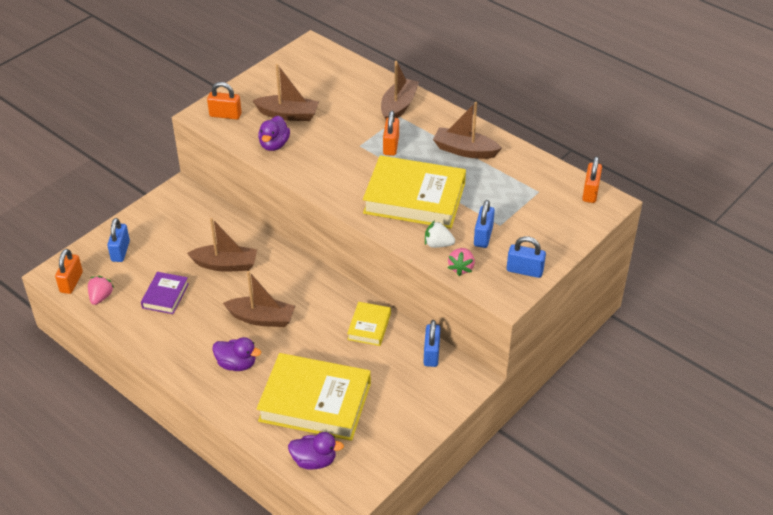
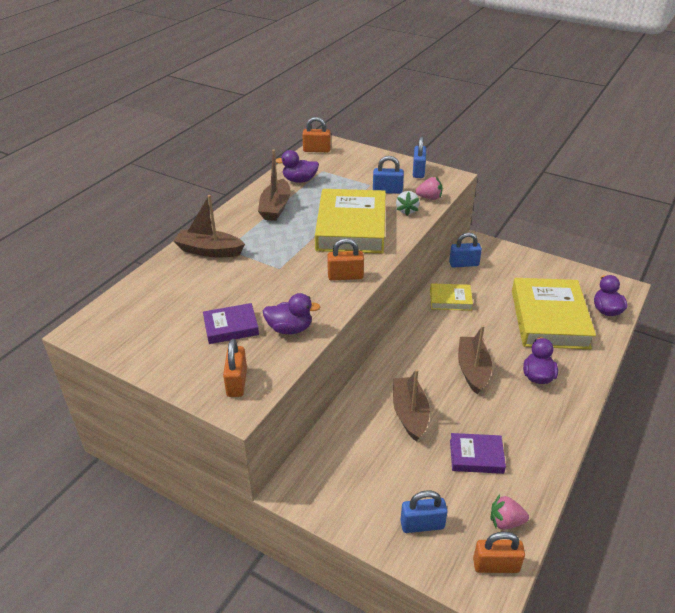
camera: 100 degrees left, 5 degrees down
brown boat [252,64,319,121] -> purple book [203,303,259,344]
orange padlock [383,111,399,156] -> orange padlock moved to [327,238,364,281]
none -> purple duck [276,150,319,183]

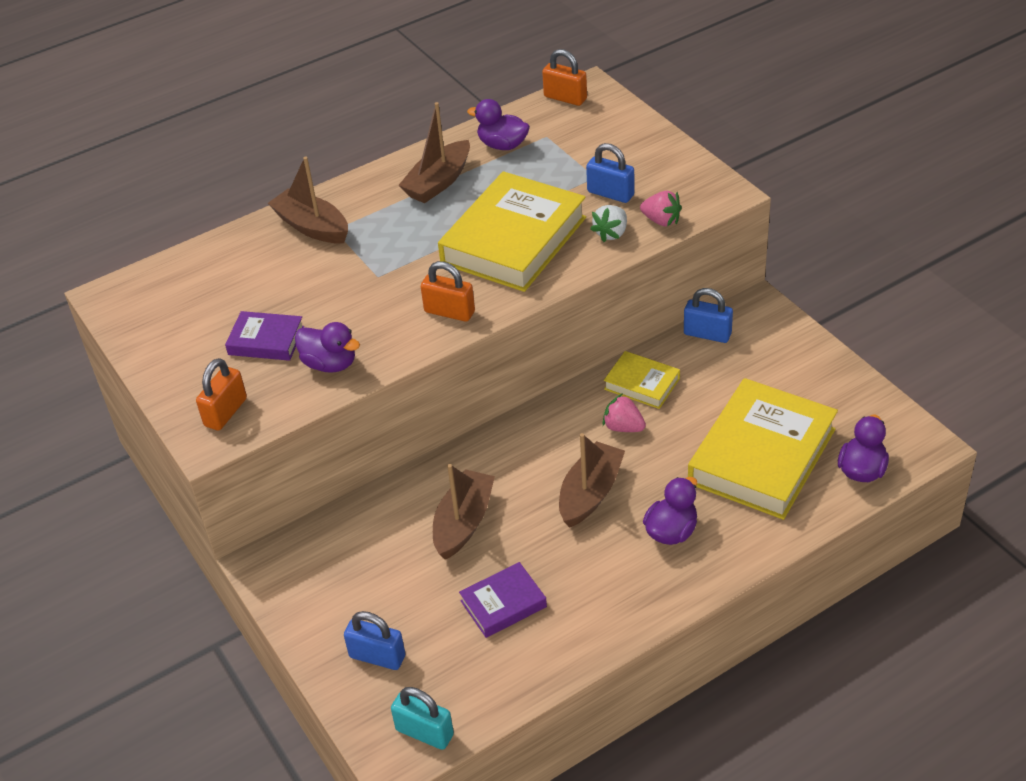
camera: 30 degrees right, 5 degrees up
blue padlock [413,136,426,178] -> none
purple book [450,433,506,474] -> purple book turned 60 degrees counterclockwise [459,562,547,638]
orange padlock [473,532,525,573] -> turquoise padlock [391,687,454,750]
pink strawberry [491,494,529,529] -> pink strawberry moved to [602,393,646,432]

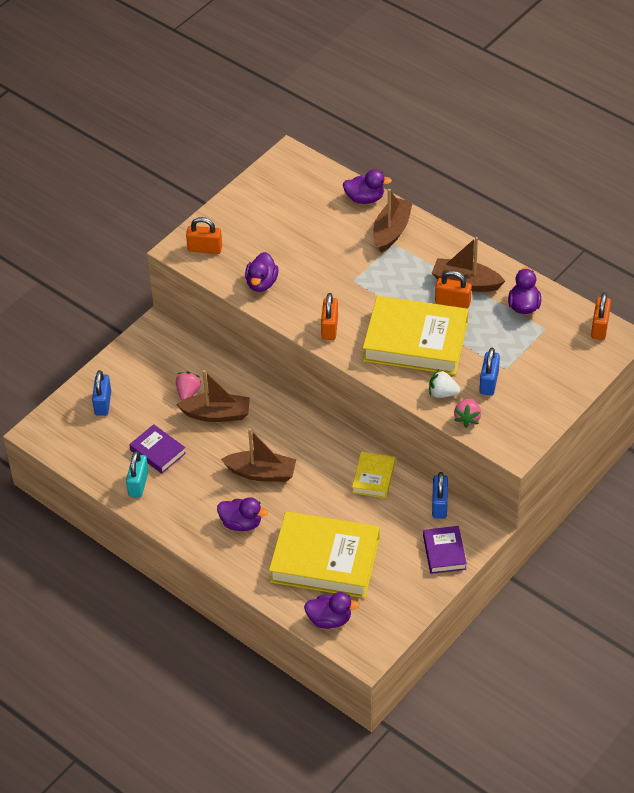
camera: 70 degrees right, 5 degrees up
purple book [225,311,304,361] -> purple book moved to [423,526,467,574]
turquoise padlock [391,687,454,750] -> turquoise padlock moved to [126,451,149,498]
pink strawberry [602,393,646,432] -> pink strawberry moved to [176,372,202,400]
none -> purple duck [343,169,392,204]
none -> orange padlock [435,270,472,309]

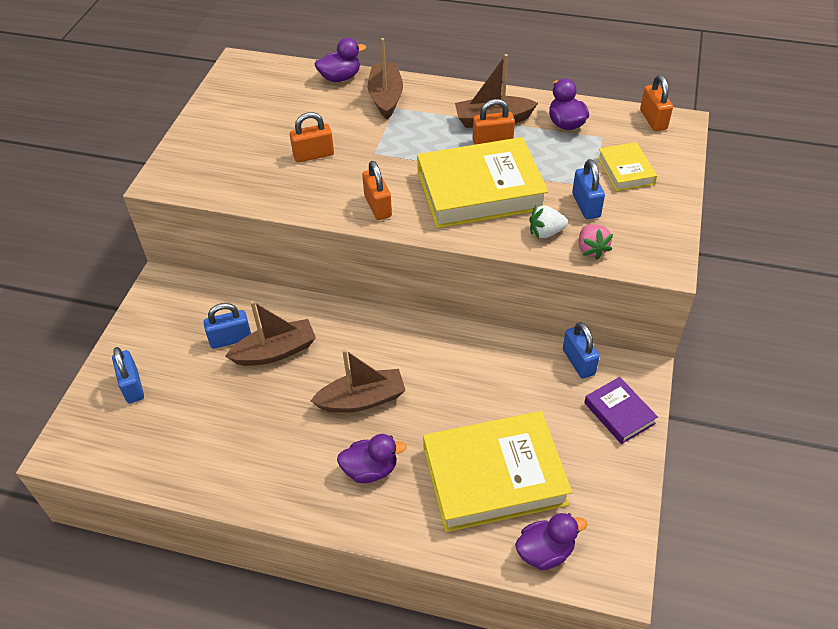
camera: 25 degrees left, 0 degrees up
turquoise padlock [126,451,149,498] -> none
purple book [129,424,186,474] -> none
pink strawberry [176,372,202,400] -> blue padlock [204,303,251,349]
orange padlock [186,217,222,254] -> orange padlock moved to [290,112,334,162]
purple duck [245,252,278,292] -> none
yellow book [352,452,395,498] -> yellow book moved to [597,142,657,191]

